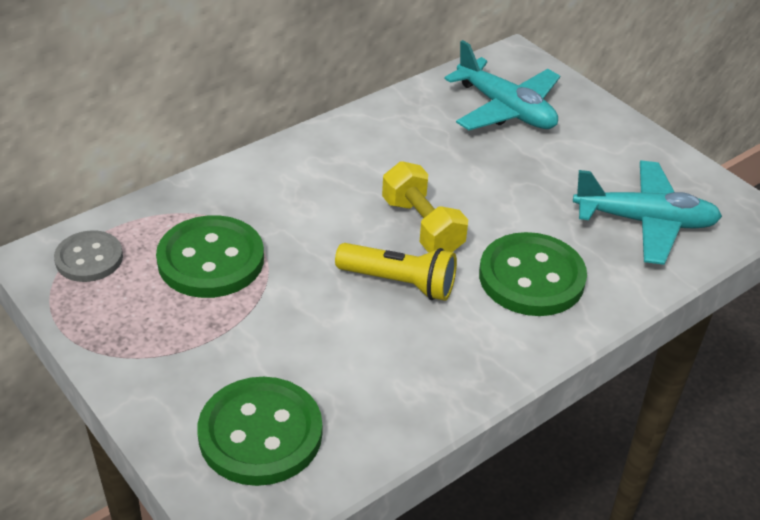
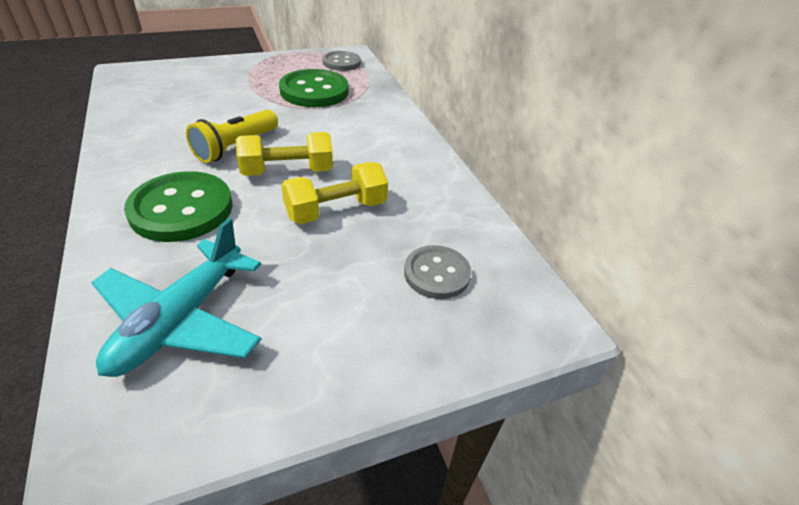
camera: 105 degrees right, 0 degrees up
green button [197,377,322,486] -> none
turquoise plane [444,40,560,130] -> grey button [404,245,471,299]
none -> yellow dumbbell [281,162,388,224]

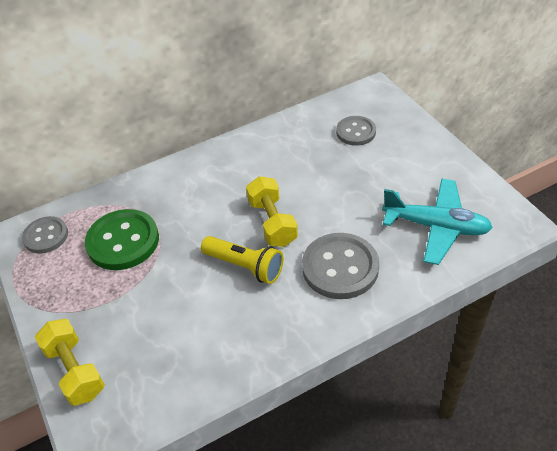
camera: 90 degrees left, 5 degrees up
green button [124,171,233,242] -> grey button [302,233,379,299]
yellow dumbbell [281,162,388,224] -> yellow dumbbell moved to [35,319,105,406]

